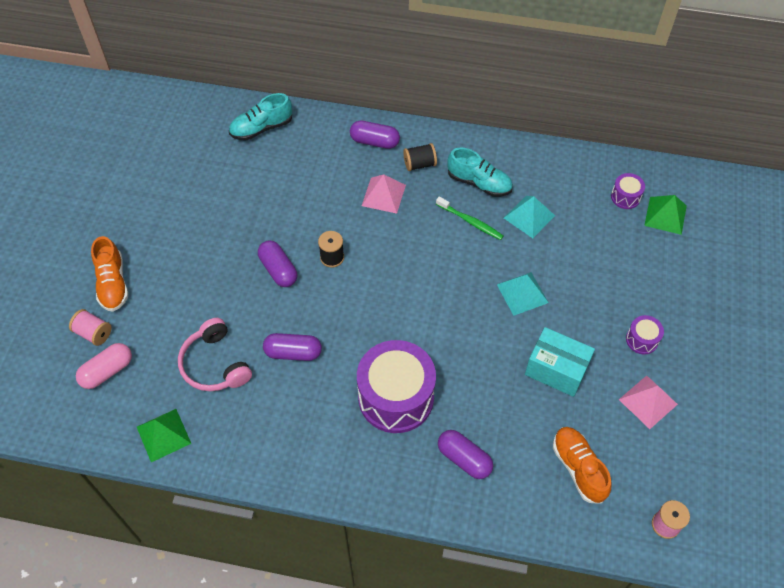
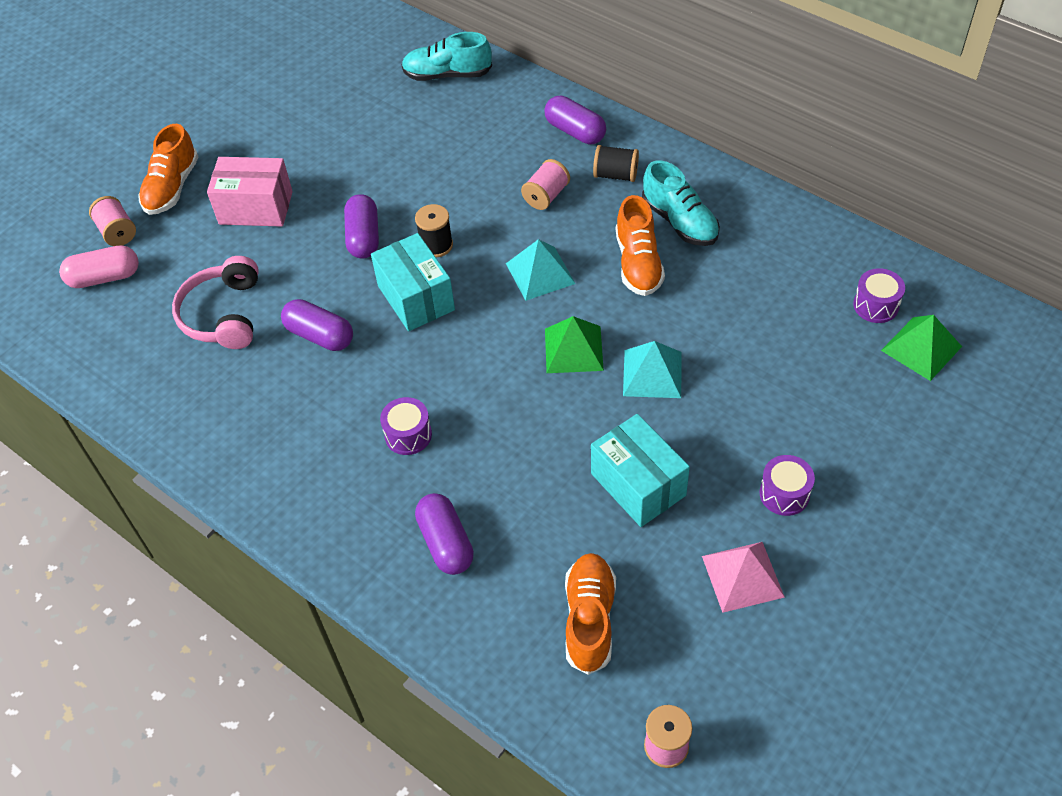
camera: 30 degrees right, 5 degrees down
green pyramid [137,409,191,462] -> green pyramid moved to [545,316,604,373]
purple drum [357,340,436,433] -> purple drum [380,397,432,455], size x0.44
pink pyramid [362,174,406,214] -> pink spool [521,159,570,210]
green toothbrush [436,197,503,240] -> orange shoe [616,195,665,296]
turquoise pyramid [504,196,555,238] -> turquoise pyramid moved to [506,239,575,301]
none -> pink box [207,157,293,227]
none -> turquoise box [371,233,455,331]

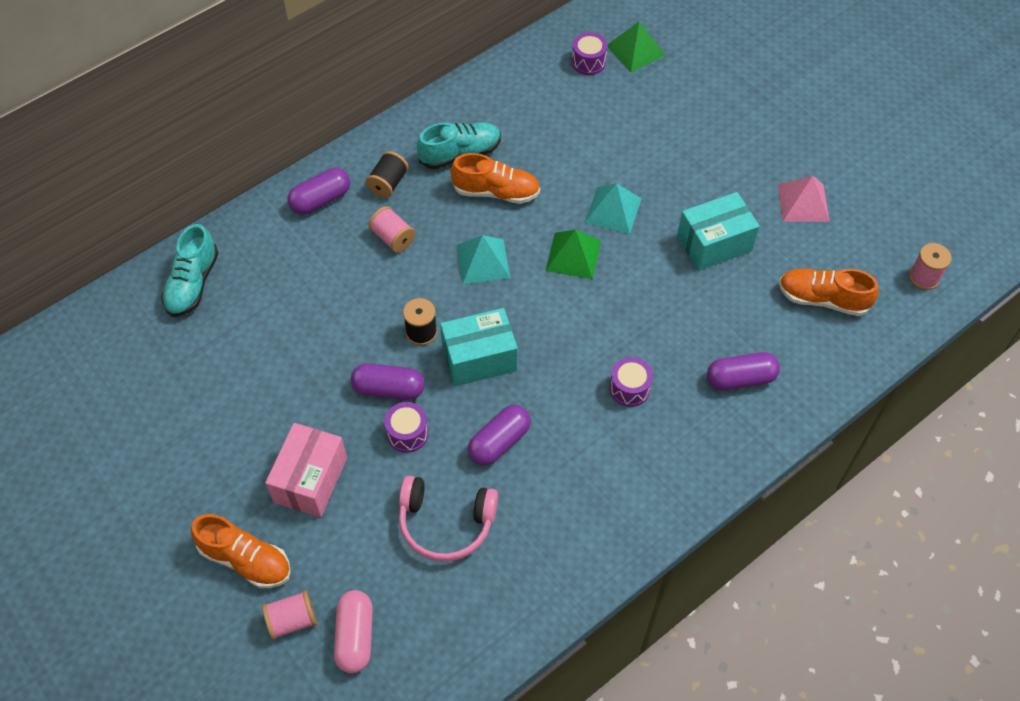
camera: 80 degrees left, 5 degrees up
purple drum [760,455,815,516] -> purple drum moved to [384,402,429,453]

